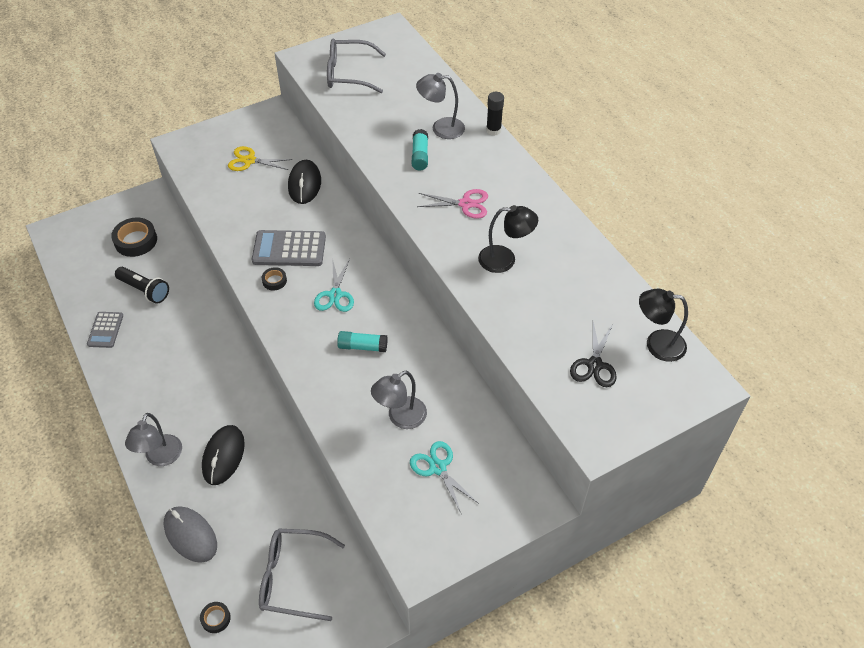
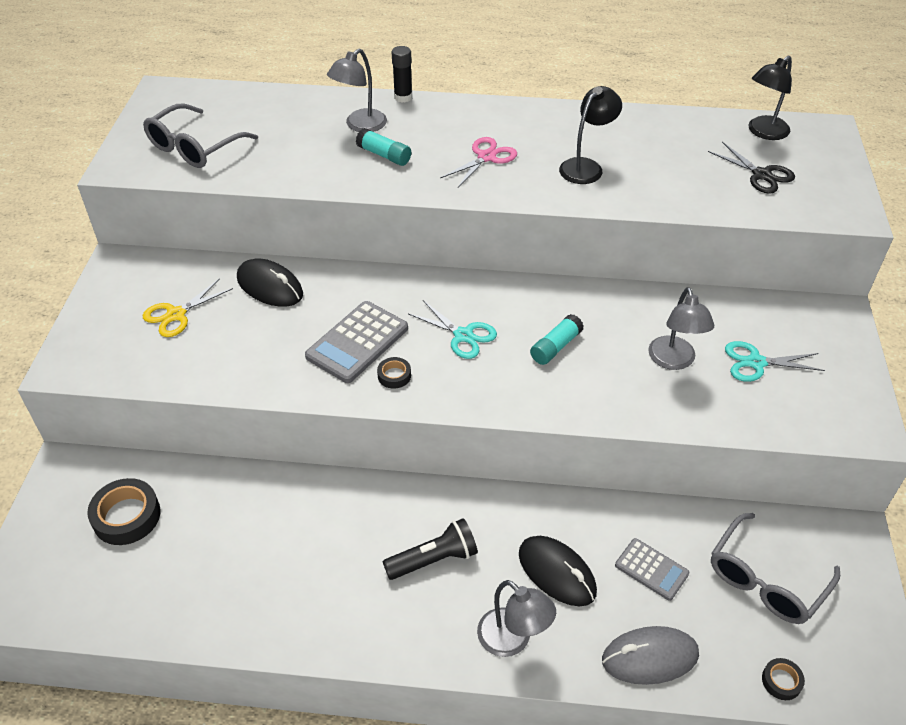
camera: 55 degrees left, 5 degrees down
grey calculator [87,312,123,348] -> grey calculator moved to [615,538,689,601]
black flashlight [115,267,169,304] -> black flashlight moved to [383,518,478,580]

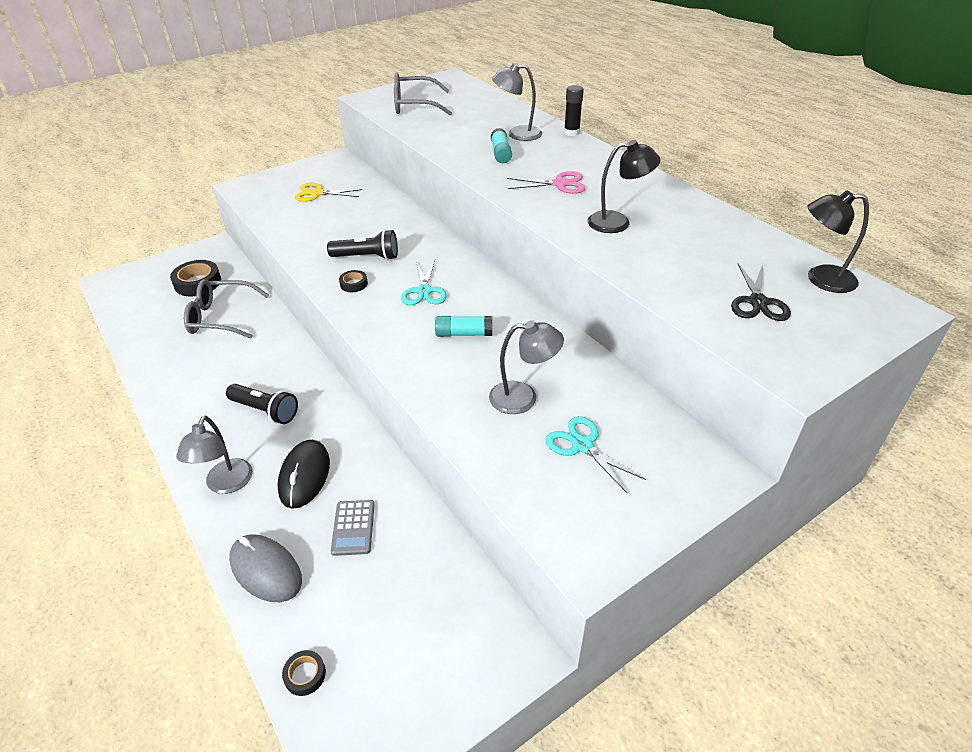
camera: 50 degrees right, 5 degrees down
black mouse [237,259,303,307] -> none
grey calculator [305,301,408,383] -> black flashlight [327,230,398,260]
grey lamp [648,287,714,370] -> grey lamp turned 135 degrees counterclockwise [489,320,564,414]
grey glasses [711,513,840,624] -> grey glasses moved to [184,279,269,339]

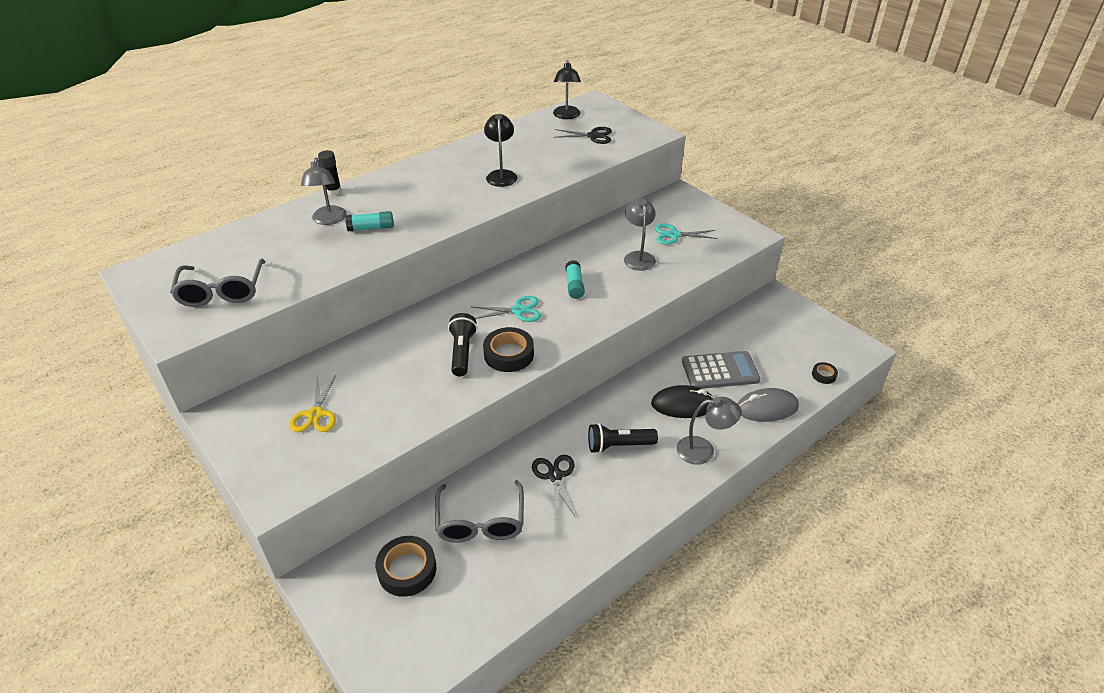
camera: 95 degrees left, 0 degrees up
black flashlight [226,384,298,424] -> black flashlight turned 120 degrees counterclockwise [588,423,658,453]
grey mouse [229,534,302,602] -> grey mouse turned 45 degrees clockwise [737,388,799,422]
grey calculator [331,500,375,556] -> grey calculator [682,351,760,389], size x1.63
black tape [339,270,368,292] -> black tape [483,327,534,372], size x1.94
pink scissors [507,171,585,194] -> none
turquoise scissors [546,416,646,493] -> turquoise scissors turned 45 degrees clockwise [655,224,718,245]
none -> black scissors [532,455,575,516]

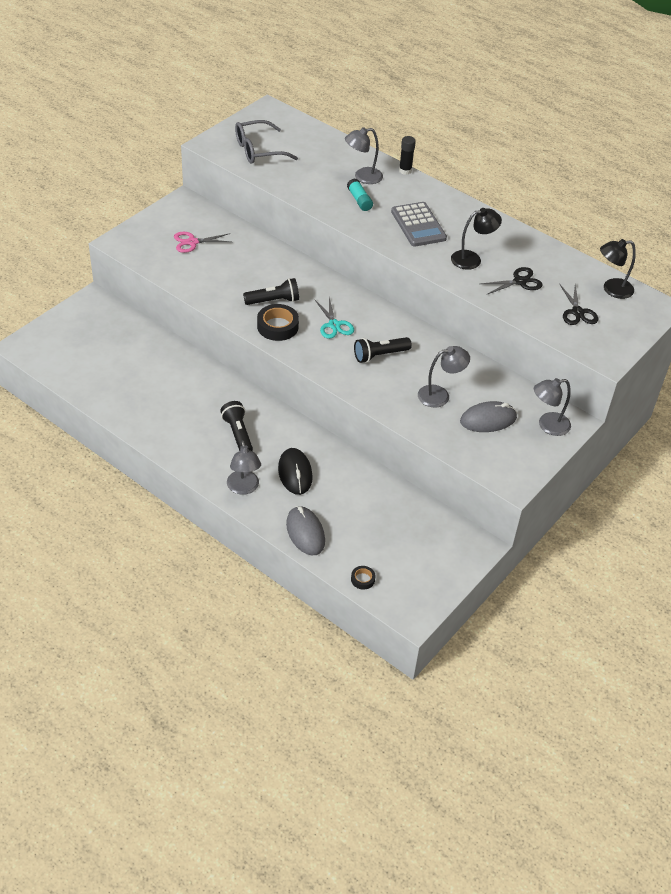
camera: 75 degrees right, 5 degrees up
yellow scissors [289,375,336,432] -> pink scissors [174,232,230,253]
black tape [376,536,436,597] -> none
grey glasses [435,480,524,543] -> none
black scissors [532,455,575,516] -> black scissors moved to [481,267,542,295]
turquoise glue stick [565,260,585,299] -> black flashlight [354,337,412,363]
turquoise scissors [655,224,718,245] -> grey mouse [460,401,517,432]
grey calculator [682,351,760,389] -> grey calculator moved to [391,202,447,247]
none -> grey lamp [534,378,571,436]

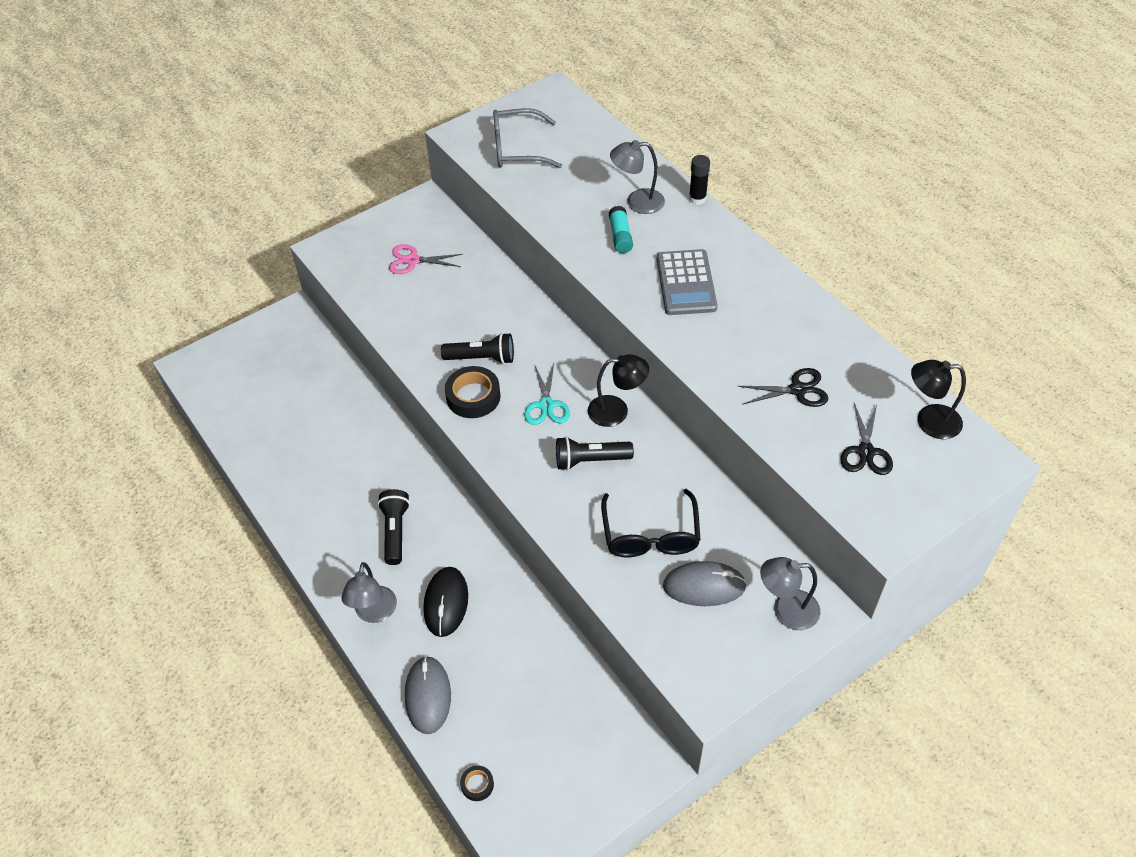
camera: 20 degrees right, 5 degrees up
grey lamp [418,346,470,408] -> black glasses [601,489,701,557]
black lamp [451,208,502,270] -> black lamp moved to [588,354,649,427]

